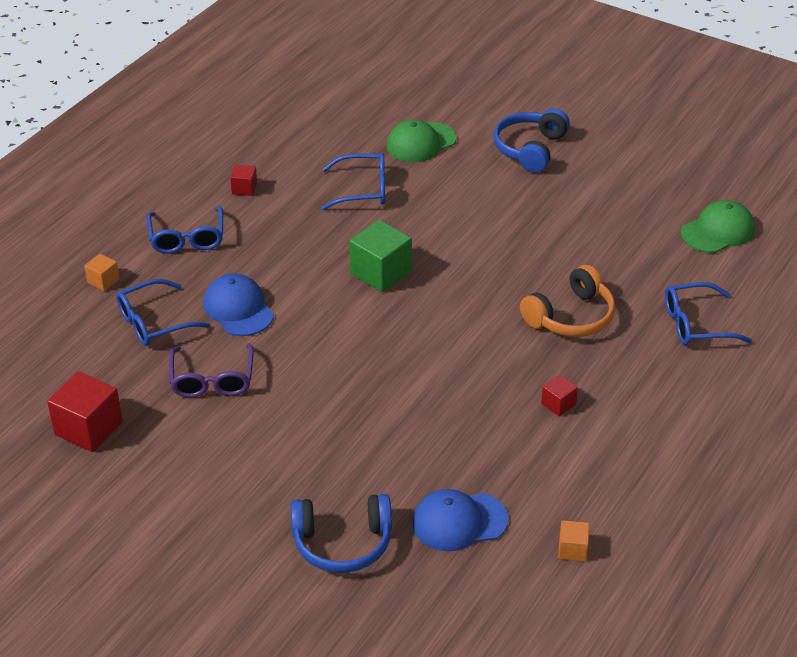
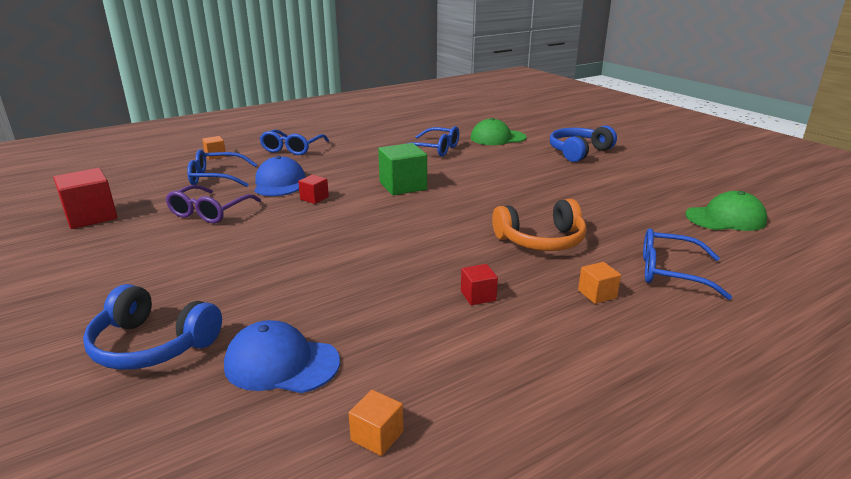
camera: 25 degrees right, 15 degrees down
red cube [230,165,257,196] -> red cube moved to [298,175,329,204]
none -> orange cube [578,262,621,304]

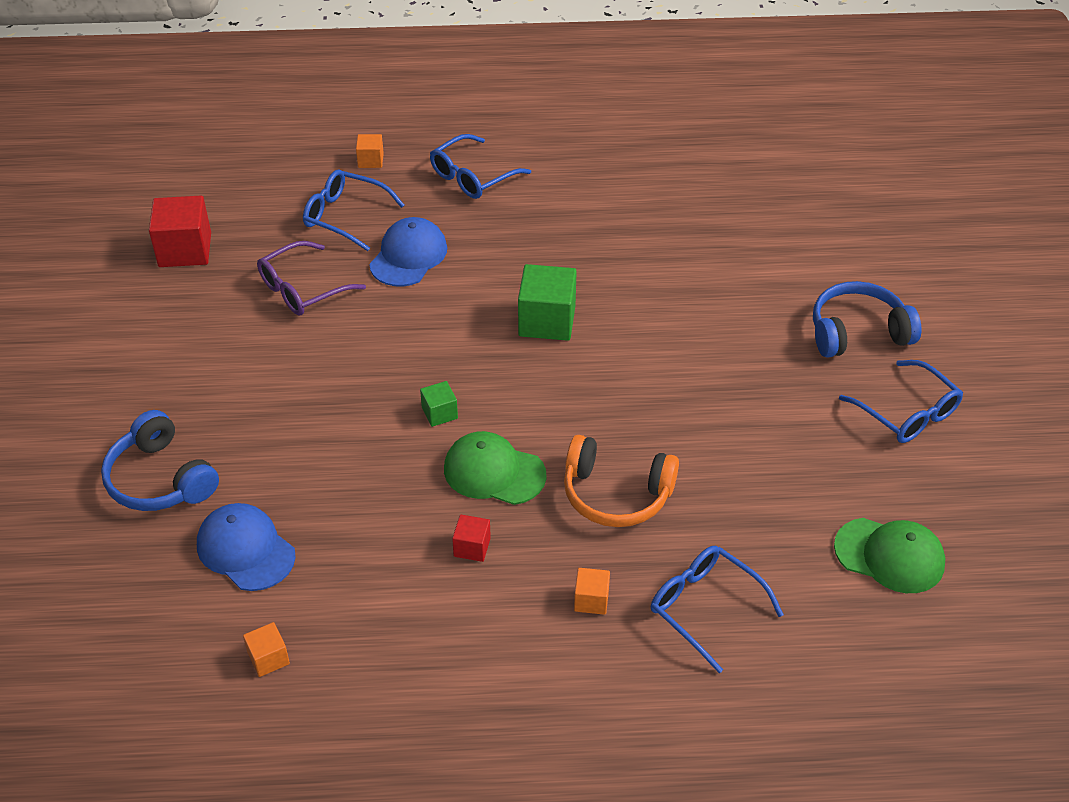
camera: 30 degrees right, 20 degrees up
red cube [298,175,329,204] -> none
blue glasses [406,126,459,157] -> blue glasses moved to [839,360,963,443]
green cap [470,118,527,145] -> green cap moved to [444,431,546,505]
none -> green cube [420,381,458,427]

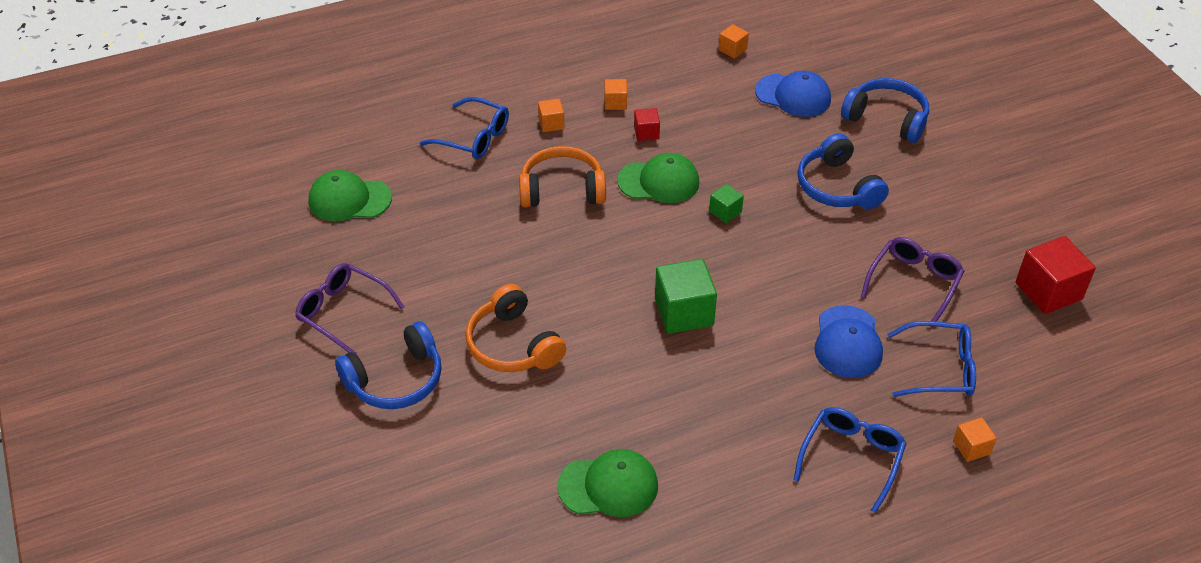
camera: 160 degrees right, 0 degrees up
blue glasses [839,360,963,443] -> purple glasses [295,263,404,354]
none -> orange headphones [465,284,566,372]
none -> green cap [558,449,658,517]
none -> orange cube [605,79,627,110]
none -> blue headphones [797,133,889,209]

